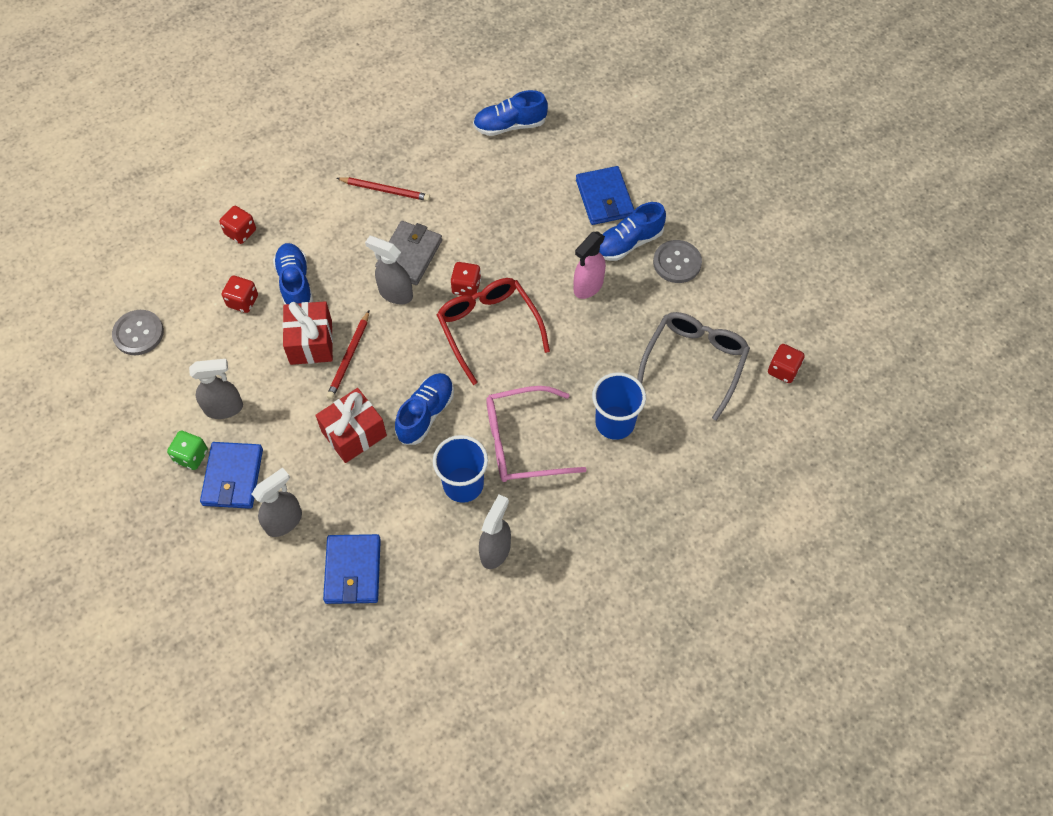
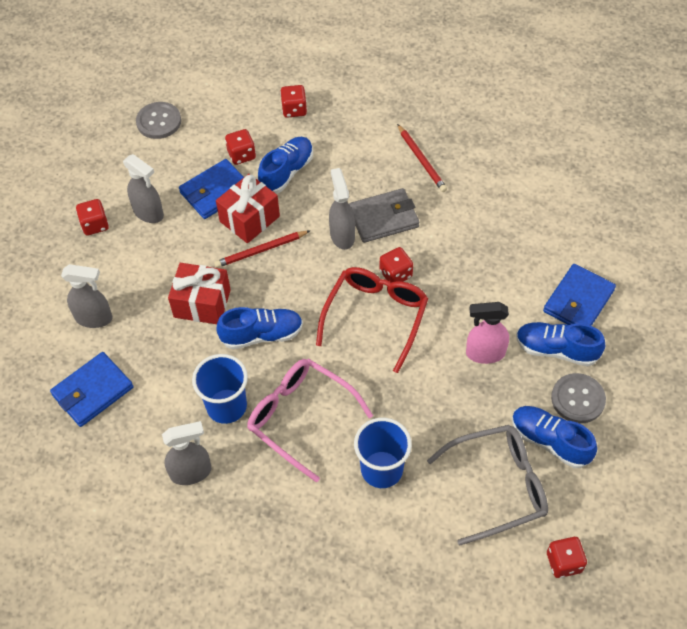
camera: 50 degrees right, 5 degrees down
green dice [167,431,208,470] -> red dice [76,199,109,235]
blue wallet [200,442,263,509] -> blue wallet moved to [179,159,244,219]
blue shoe [473,90,548,136] -> blue shoe moved to [512,406,597,468]

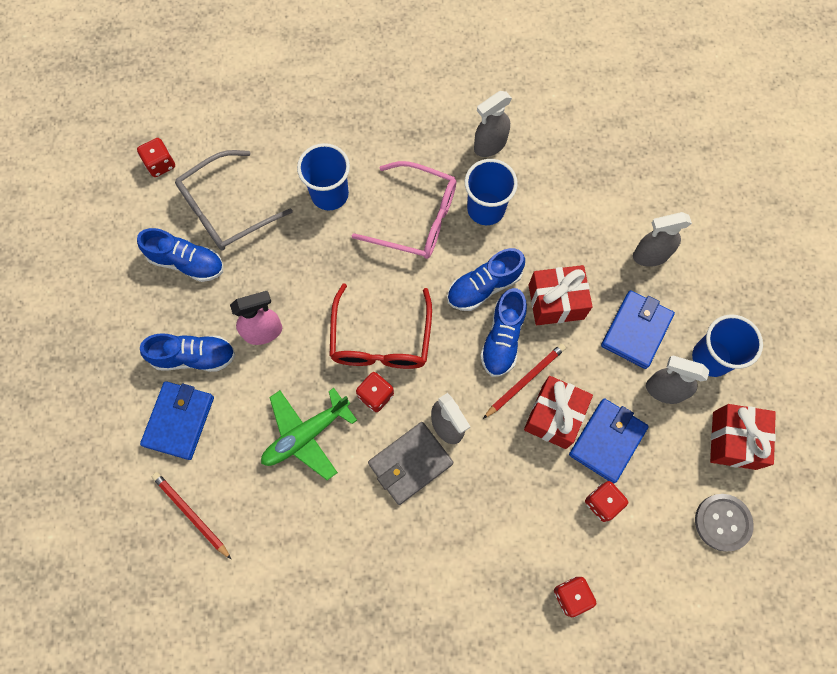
camera: 160 degrees right, 15 degrees up
blue wallet [50,352,133,427] -> blue wallet moved to [601,290,675,369]
red dice [76,199,109,235] -> blue cup [692,315,763,377]
blue shoe [258,137,313,194] -> blue shoe moved to [480,288,527,377]
red pencil [397,124,447,192] -> red pencil moved to [152,472,231,559]
grey button [551,373,606,423] -> none
none -> green plane [261,388,357,480]
none -> red gift [710,404,776,470]

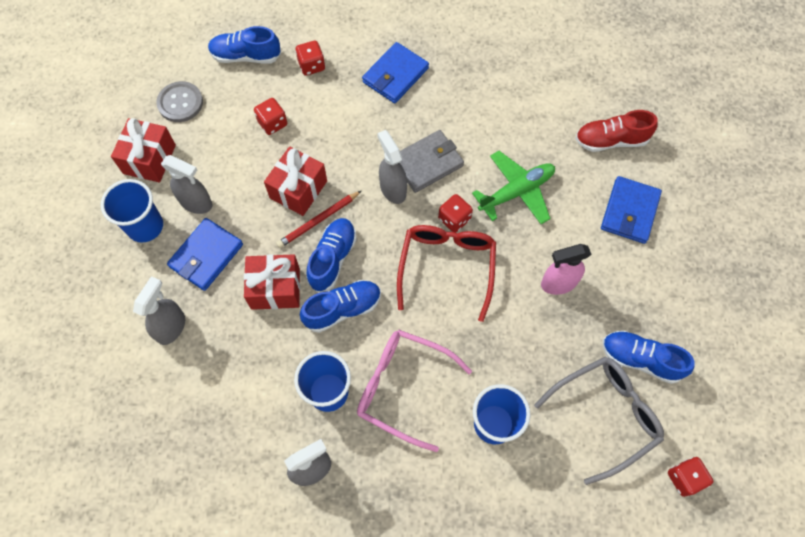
camera: 175 degrees left, 5 degrees down
blue shoe [140,333,235,372] -> blue shoe moved to [208,26,281,64]
red pencil [152,472,231,559] -> red shoe [575,110,658,152]
blue wallet [569,398,649,483] -> blue wallet moved to [362,42,429,104]
grey spray bottle [633,212,692,267] -> grey spray bottle turned 60 degrees counterclockwise [133,276,185,345]

